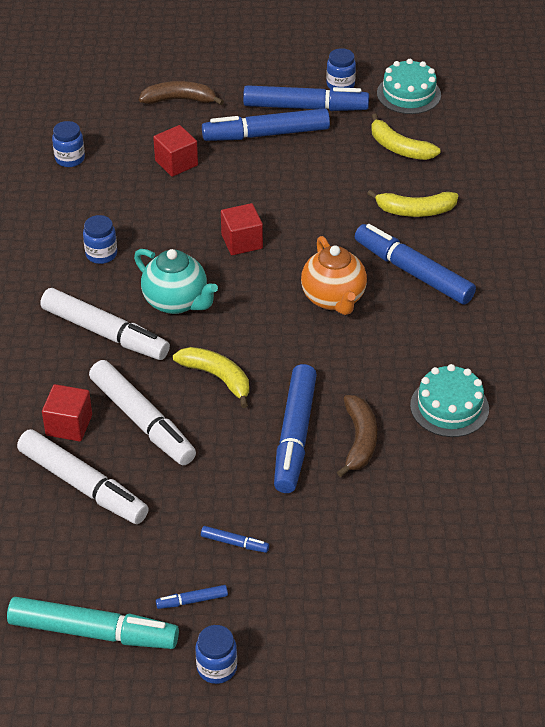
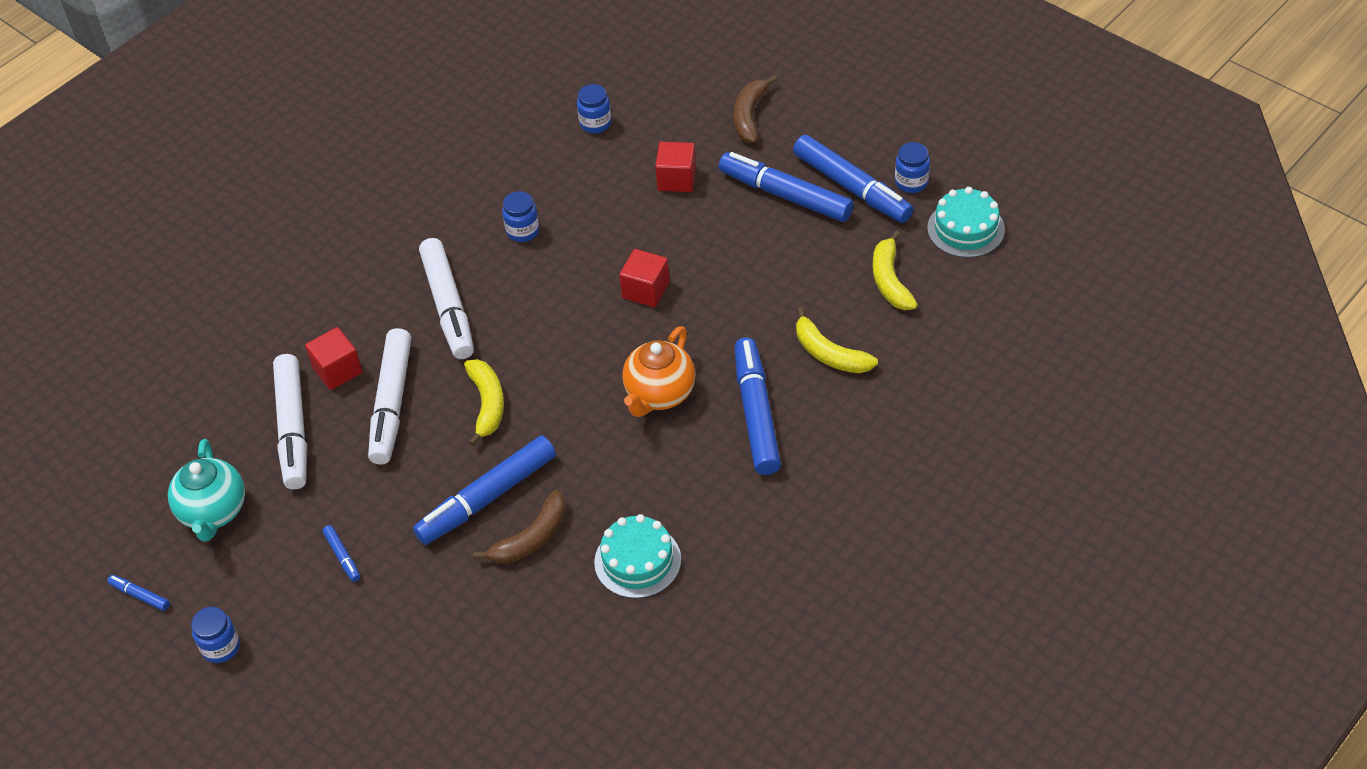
camera: 45 degrees right, 5 degrees up
turquoise marker [7,597,179,649] -> none
turquoise teapot [134,249,218,314] -> turquoise teapot moved to [168,439,245,542]
brown banana [139,81,224,105] -> brown banana turned 120 degrees counterclockwise [733,75,777,143]
blue marker [156,585,228,609] -> blue marker moved to [107,575,170,611]

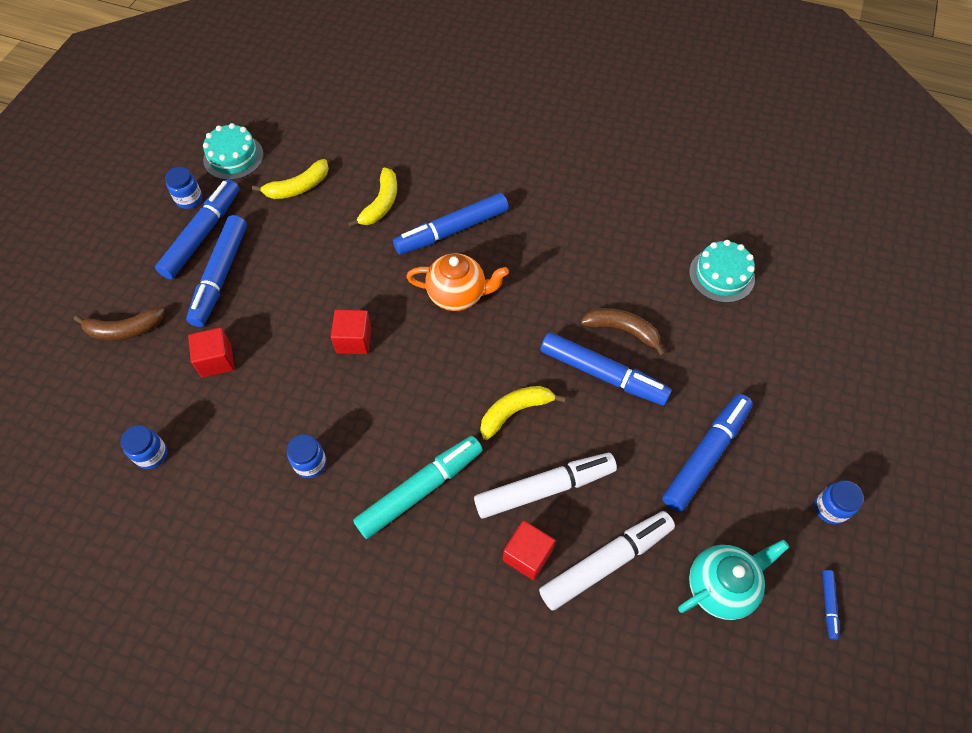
camera: 115 degrees left, 10 degrees up
blue marker [322,525,360,582] -> blue marker [662,394,753,512], size x2.34
white marker [419,238,474,359] -> turquoise marker [353,436,483,539]
turquoise cake [594,514,681,599] -> turquoise cake moved to [689,240,755,303]

